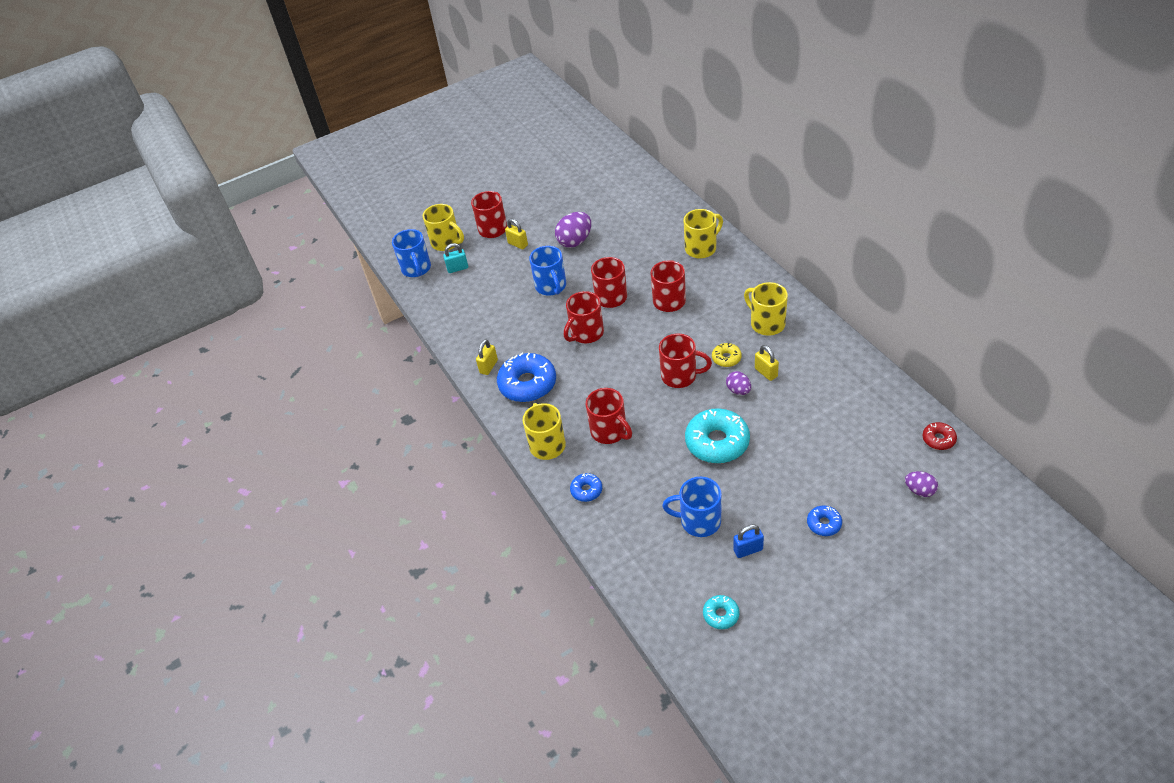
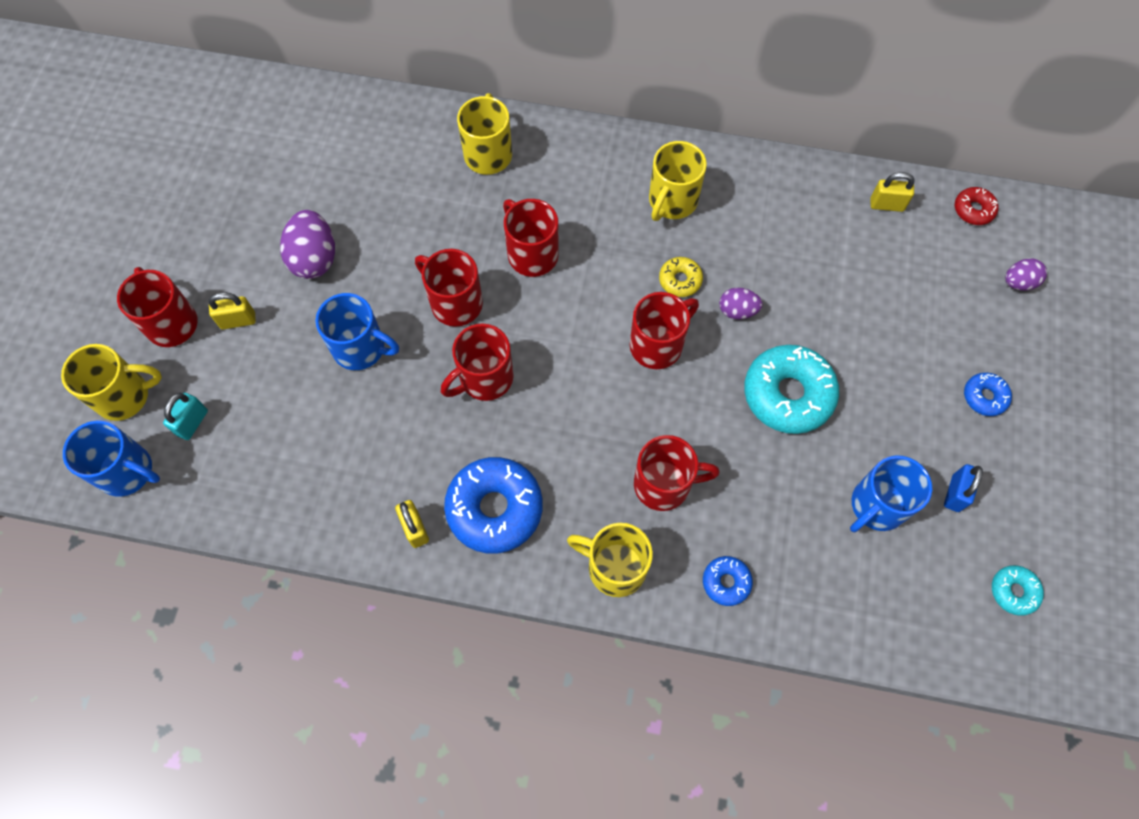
camera: 55 degrees left, 20 degrees up
red mug [564,291,604,343] -> red mug turned 60 degrees clockwise [441,323,514,401]
yellow mug [744,282,788,336] -> yellow mug turned 60 degrees counterclockwise [649,141,707,221]
yellow padlock [755,345,779,381] -> yellow padlock moved to [871,172,915,212]

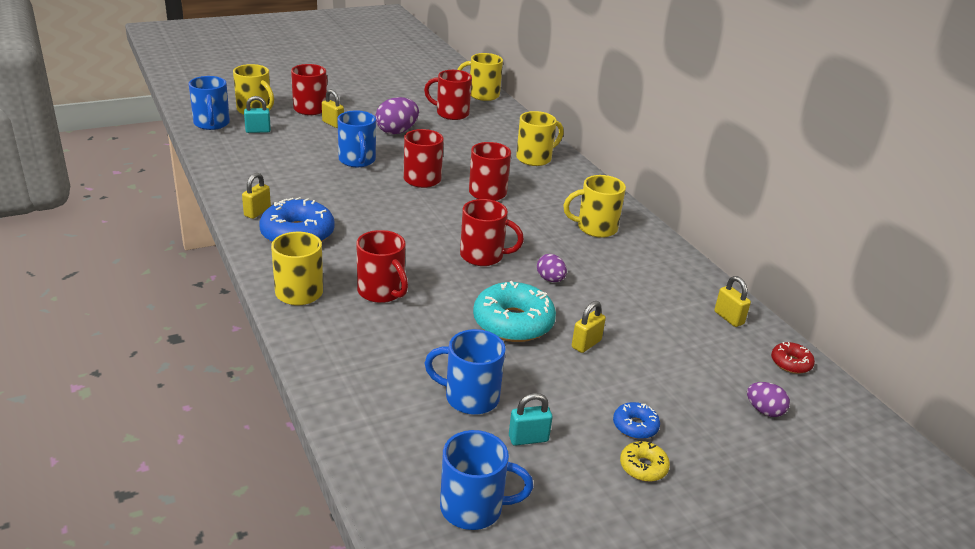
camera: 50 degrees right, 35 degrees down
red mug [441,323,514,401] -> red mug moved to [424,70,472,120]
yellow donut [659,257,703,297] -> yellow donut moved to [620,441,670,482]
blue donut [703,556,753,606] -> none
blue padlock [944,464,983,512] -> turquoise padlock [509,393,552,446]
turquoise donut [992,565,1044,616] -> blue mug [440,430,533,530]
none -> yellow mug [457,53,503,101]
none -> yellow padlock [572,301,606,353]

